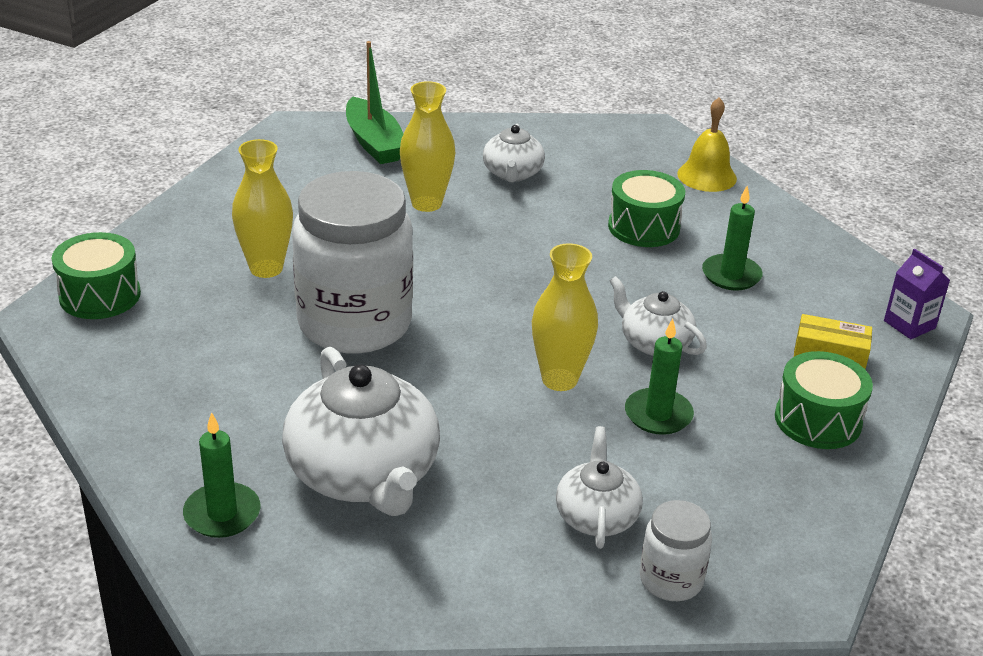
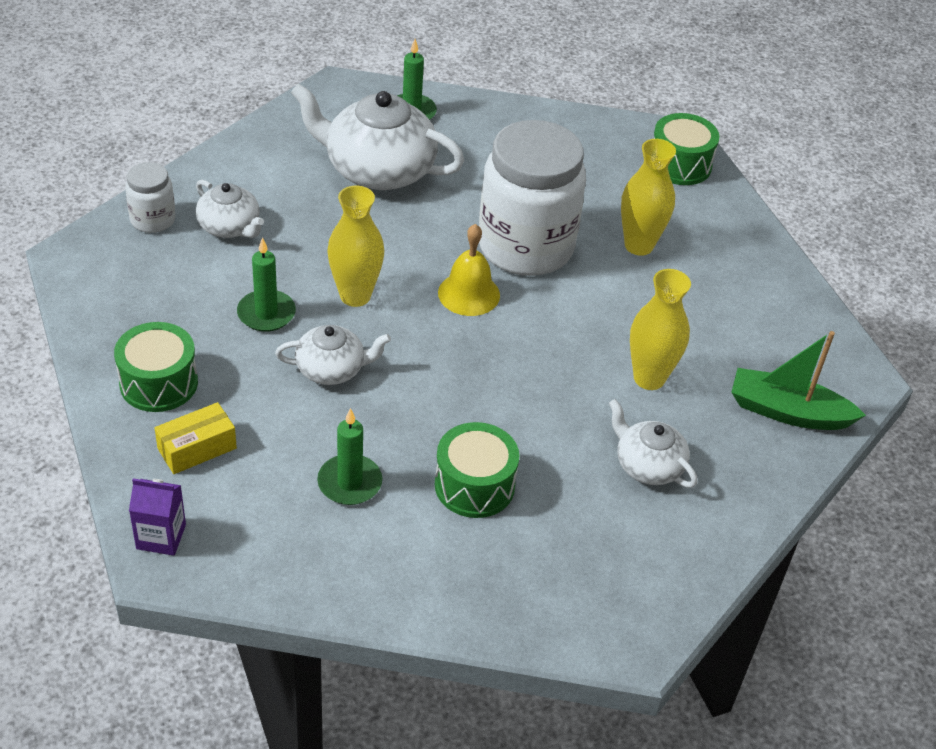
camera: 130 degrees right, 10 degrees up
yellow bell [677,97,737,192] -> yellow bell moved to [438,224,500,316]

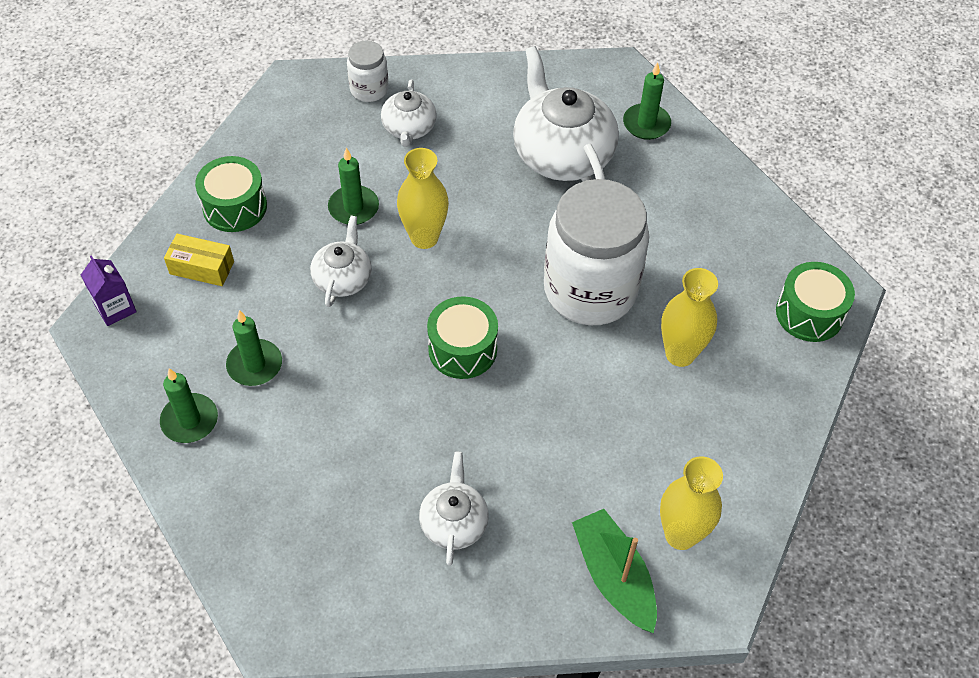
camera: 50 degrees right, 10 degrees up
white teapot [275,325,391,385] -> white teapot turned 120 degrees counterclockwise [310,216,372,307]
green drum [435,422,519,518] -> green drum moved to [427,296,498,379]
yellow bell [438,224,500,316] -> none
yellow vase [630,269,691,390] -> yellow vase moved to [660,456,723,550]
none -> green candle [160,368,218,443]

